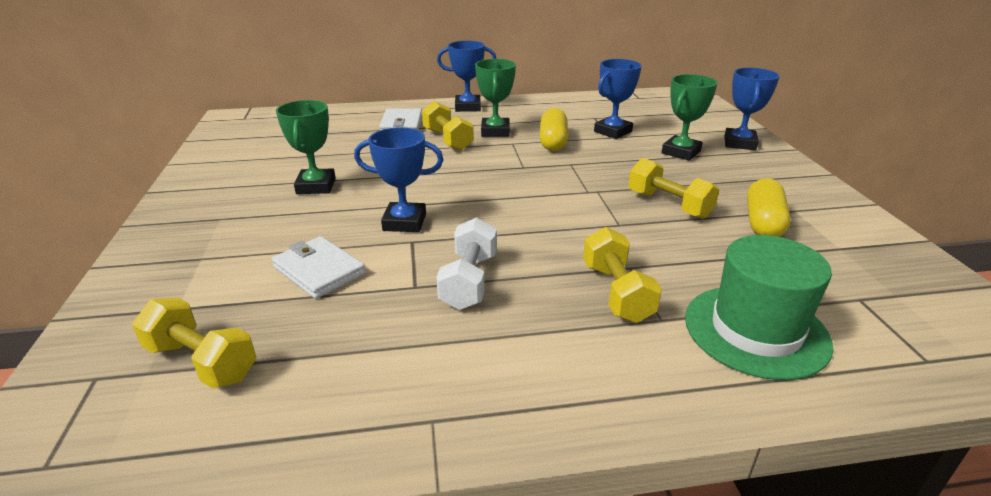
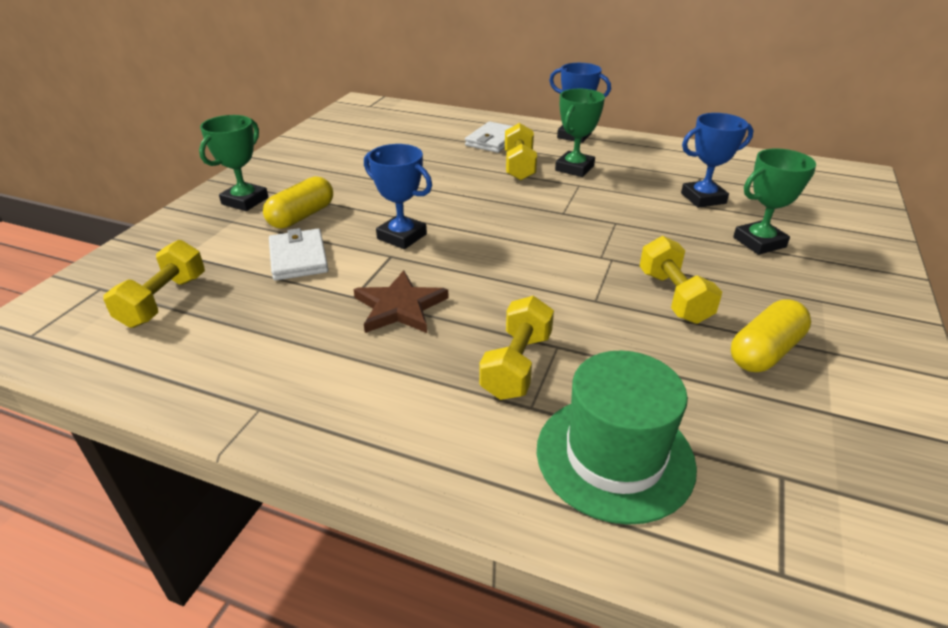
camera: 30 degrees right, 5 degrees up
yellow dumbbell [132,298,256,389] -> yellow dumbbell turned 45 degrees clockwise [103,240,205,328]
green trophy [276,100,336,194] -> green trophy moved to [199,115,268,211]
white dumbbell [436,217,497,310] -> brown star [354,270,449,333]
yellow capsule [540,108,568,151] -> yellow capsule moved to [263,176,333,229]
blue trophy [724,68,780,150] -> none

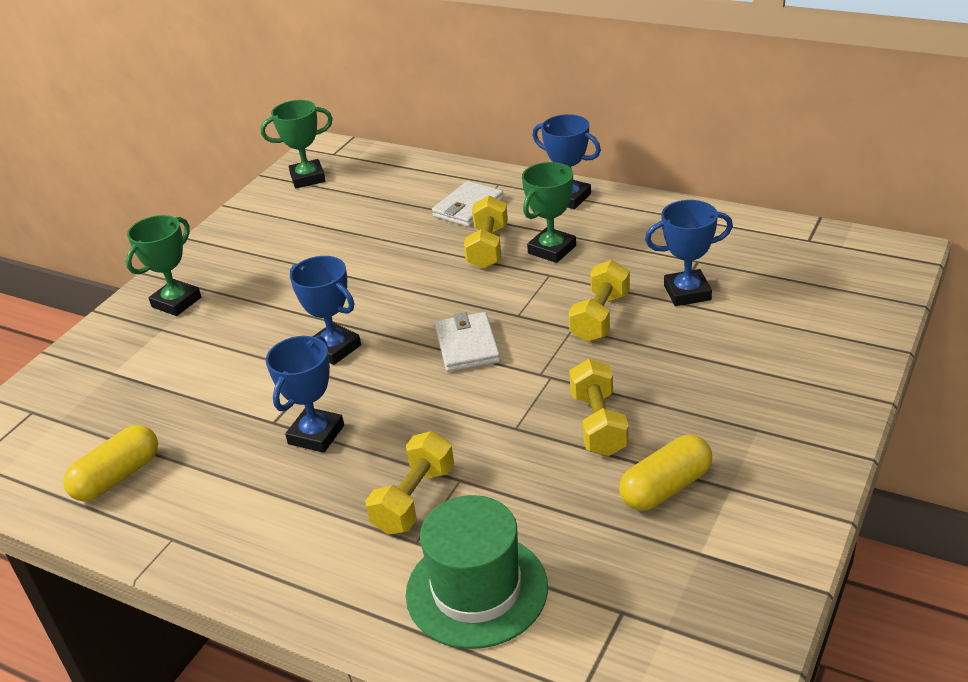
camera: 10 degrees right, 0 degrees up
yellow dumbbell [103,240,205,328] -> yellow dumbbell moved to [568,260,630,342]
yellow capsule [263,176,333,229] -> yellow capsule moved to [63,425,158,502]
white wallet [269,228,328,281] -> white wallet moved to [435,312,500,372]
brown star [354,270,449,333] -> blue trophy [266,336,344,453]
green trophy [733,148,816,255] -> green trophy moved to [261,100,333,188]

